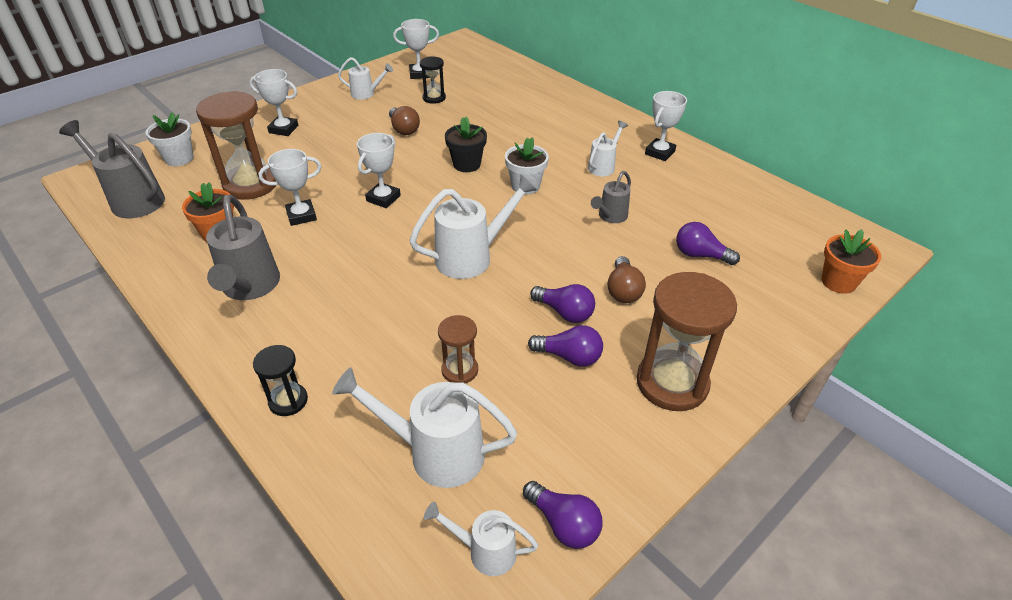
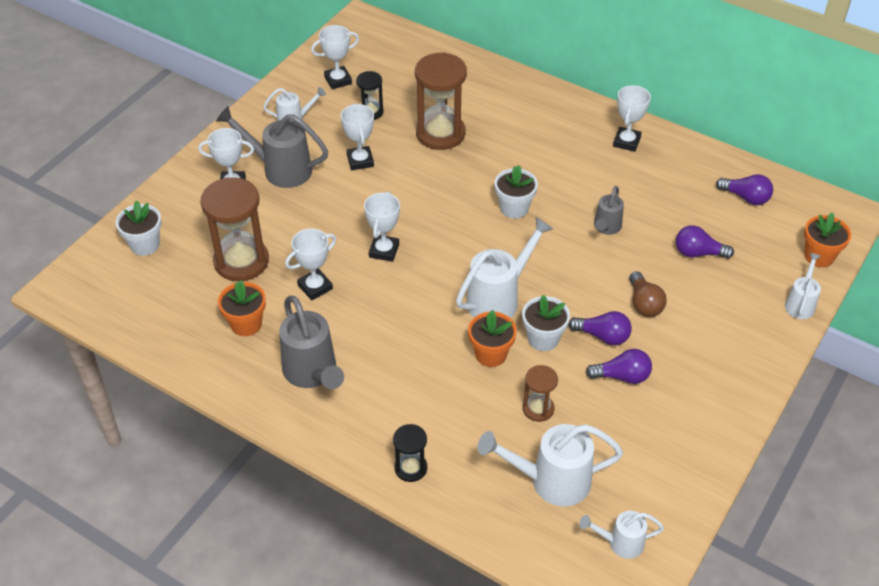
camera: 15 degrees left, 5 degrees up
grey watering can [59,120,165,218] -> grey watering can moved to [216,106,328,188]
brown light bulb [389,106,420,135] -> white trophy [341,104,374,170]
black flower pot [445,117,487,172] -> none
purple light bulb [523,481,603,549] -> purple light bulb moved to [716,174,773,205]
white watering can [588,121,628,176] -> white watering can moved to [785,253,821,319]
brown hourglass [636,272,737,411] -> brown hourglass moved to [415,53,467,150]
none -> orange flower pot [468,310,517,367]
none -> white flower pot [522,295,570,351]

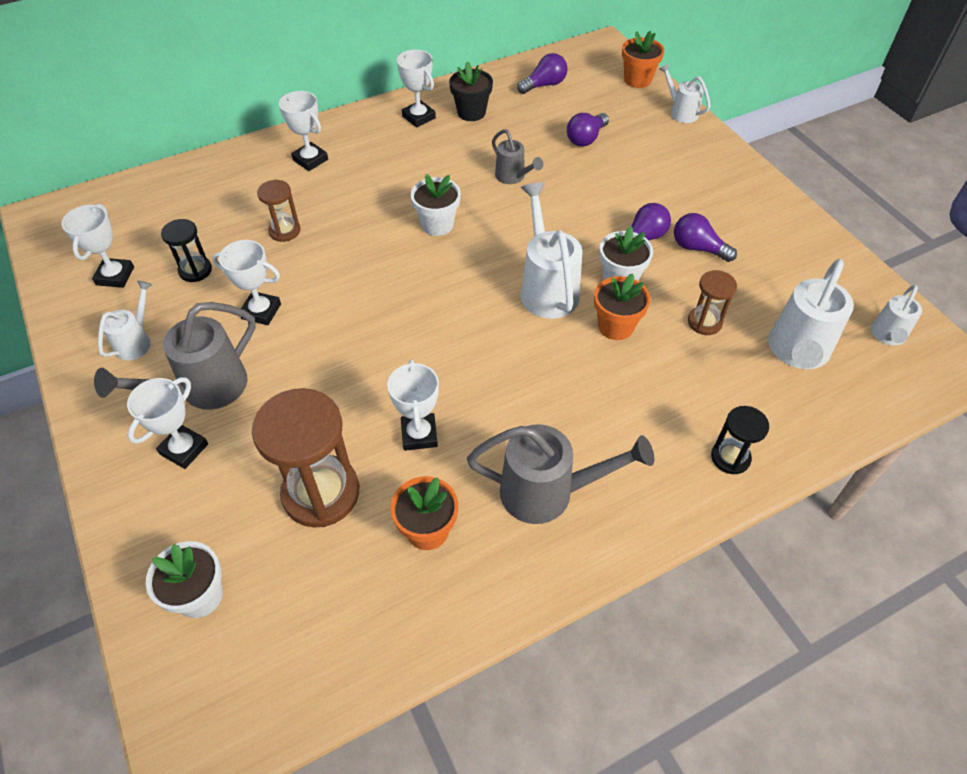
camera: 60 degrees left, 5 degrees up
white trophy [364,191,400,262] -> white trophy moved to [279,91,328,171]
brown hourglass [415,53,467,150] -> brown hourglass [257,180,300,242], size x0.52
purple light bulb [586,349,652,384] -> purple light bulb turned 90 degrees counterclockwise [674,213,737,262]
brown light bulb [629,271,667,317] -> none
none -> black flower pot [449,61,493,121]

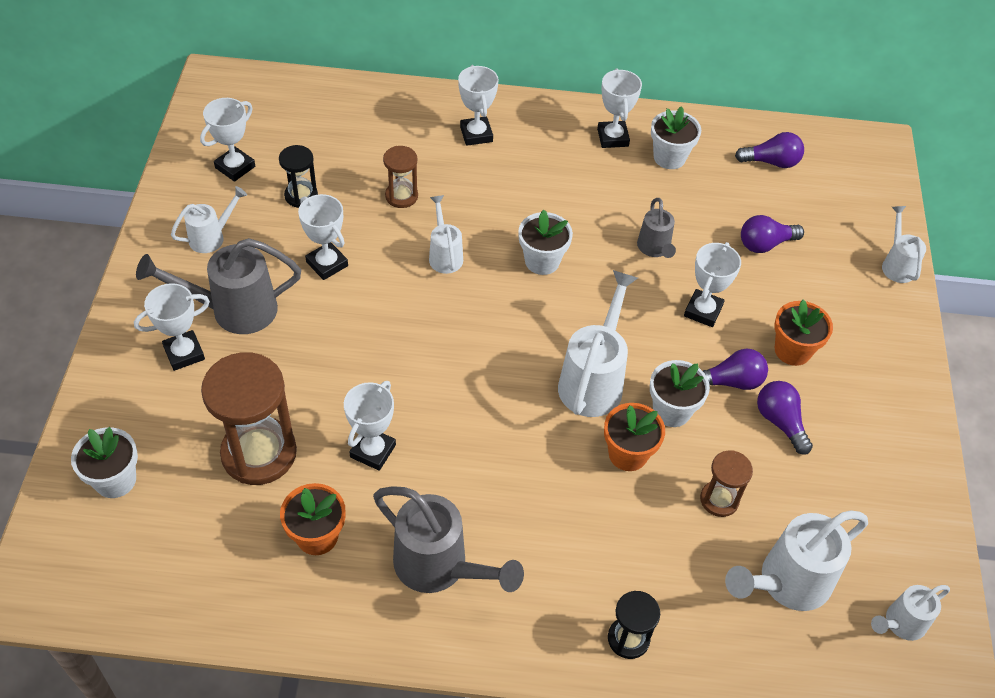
camera: 30 degrees right, 0 degrees up
black flower pot [449,61,493,121] -> white flower pot [651,106,701,169]
orange flower pot [622,31,664,88] -> orange flower pot moved to [774,300,833,366]
none -> white watering can [429,195,463,274]
none -> white trophy [684,242,741,327]

